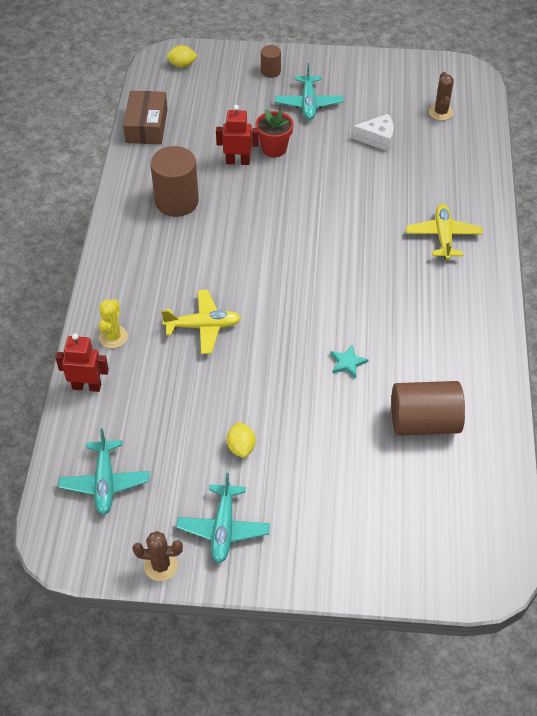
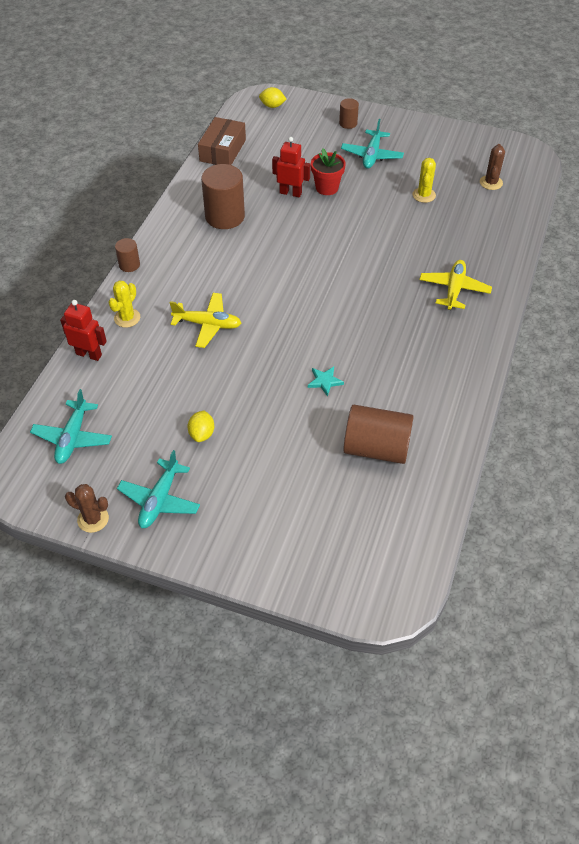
camera: 15 degrees right, 0 degrees up
white cheese [352,114,394,152] -> yellow cactus [413,158,436,203]
none -> brown cylinder [115,238,140,272]

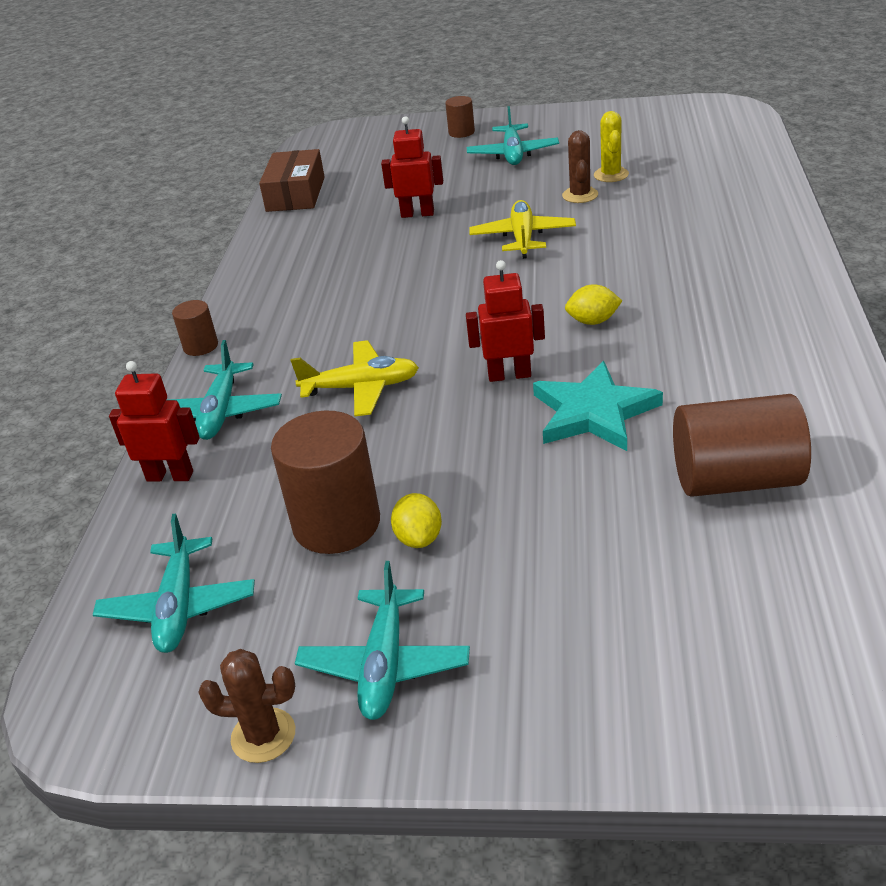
camera: 10 degrees left, 15 degrees down
yellow cactus [108,281,140,328] -> turquoise plane [170,340,282,440]
brown cylinder [201,164,245,229] -> brown cylinder moved to [271,411,380,554]
yellow lemon [259,87,286,108] -> yellow lemon moved to [565,284,622,325]
turquoise star [308,367,344,397] -> turquoise star [533,361,663,451], size x2.05
red flower pot [311,149,346,195] -> none
yellow plane [419,260,492,310] -> yellow plane moved to [469,200,576,259]
brown cactus [480,144,505,190] -> brown cactus moved to [562,130,598,203]
none -> red robot [466,260,545,382]

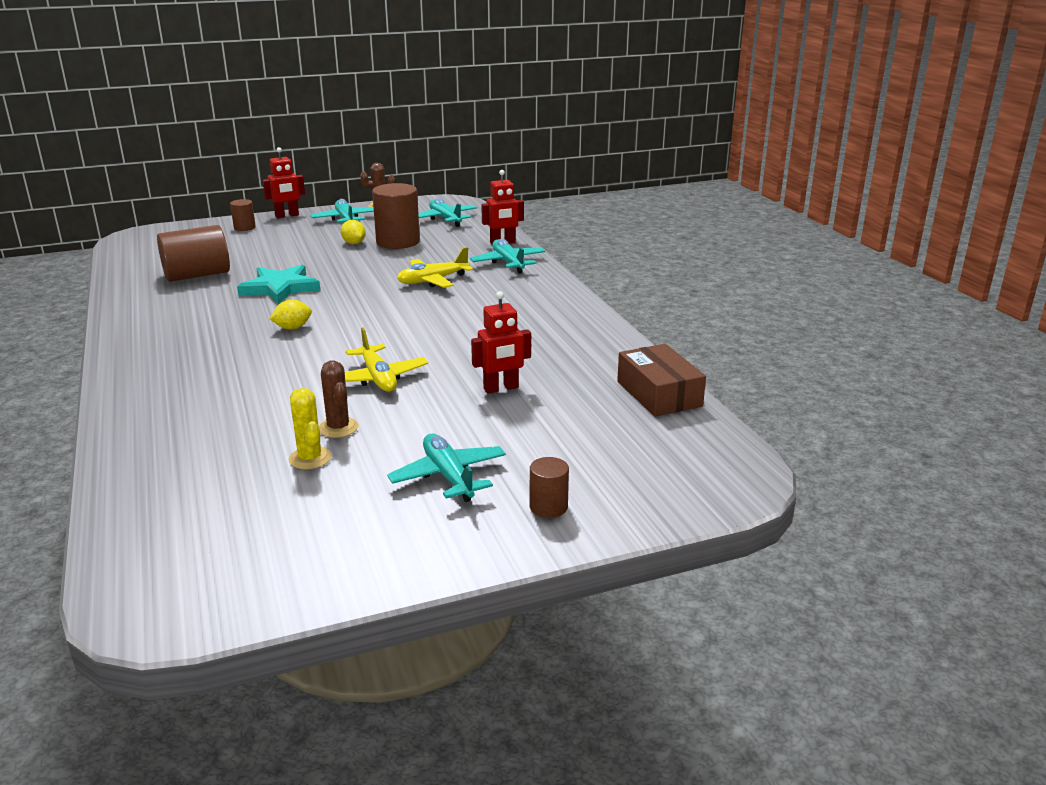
camera: 150 degrees right, 10 degrees down
brown cylinder [172,300,218,356] -> brown cylinder moved to [230,199,256,231]
red robot [466,260,545,382] -> red robot moved to [263,147,305,218]

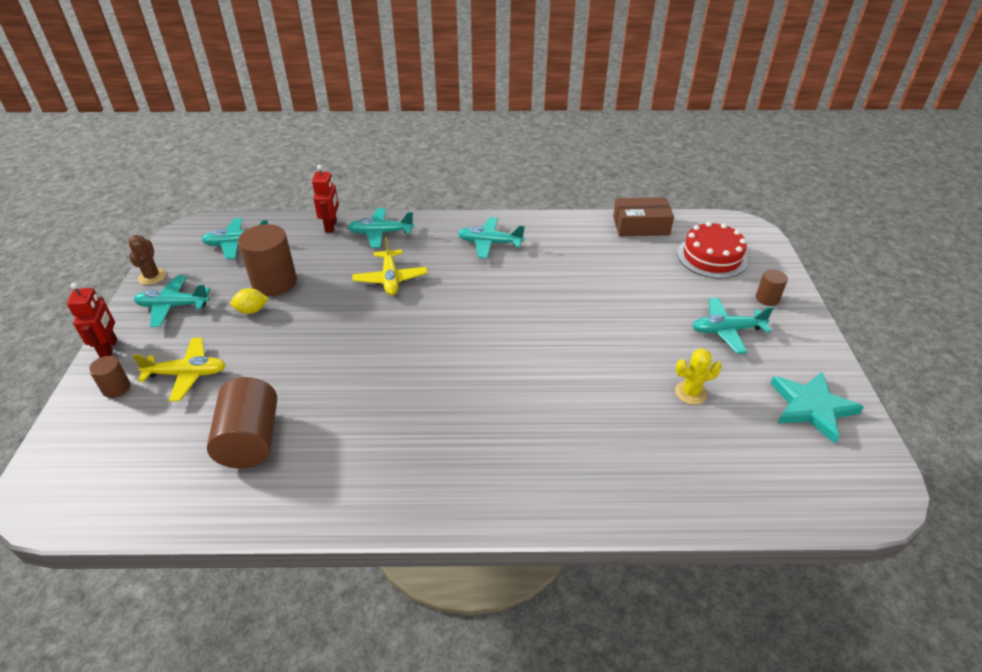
camera: 70 degrees left, 15 degrees up
turquoise star [237,265,320,304] -> turquoise star moved to [770,371,864,443]
yellow lemon [270,300,312,329] -> none
brown cactus [319,360,359,438] -> none
yellow plane [345,328,428,392] -> yellow plane moved to [133,338,226,402]
red robot [471,291,531,394] -> none
none -> turquoise plane [458,217,525,259]
none -> red cake [677,222,748,278]

